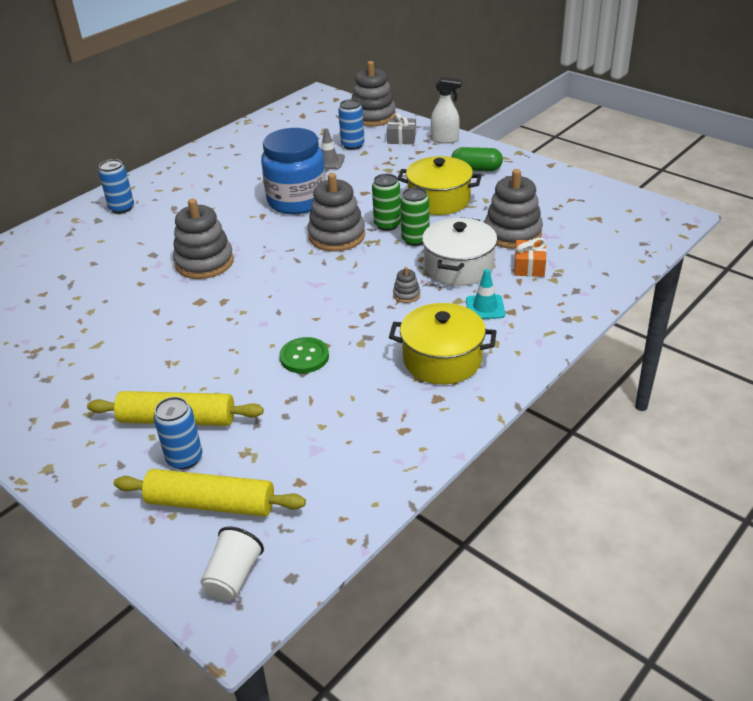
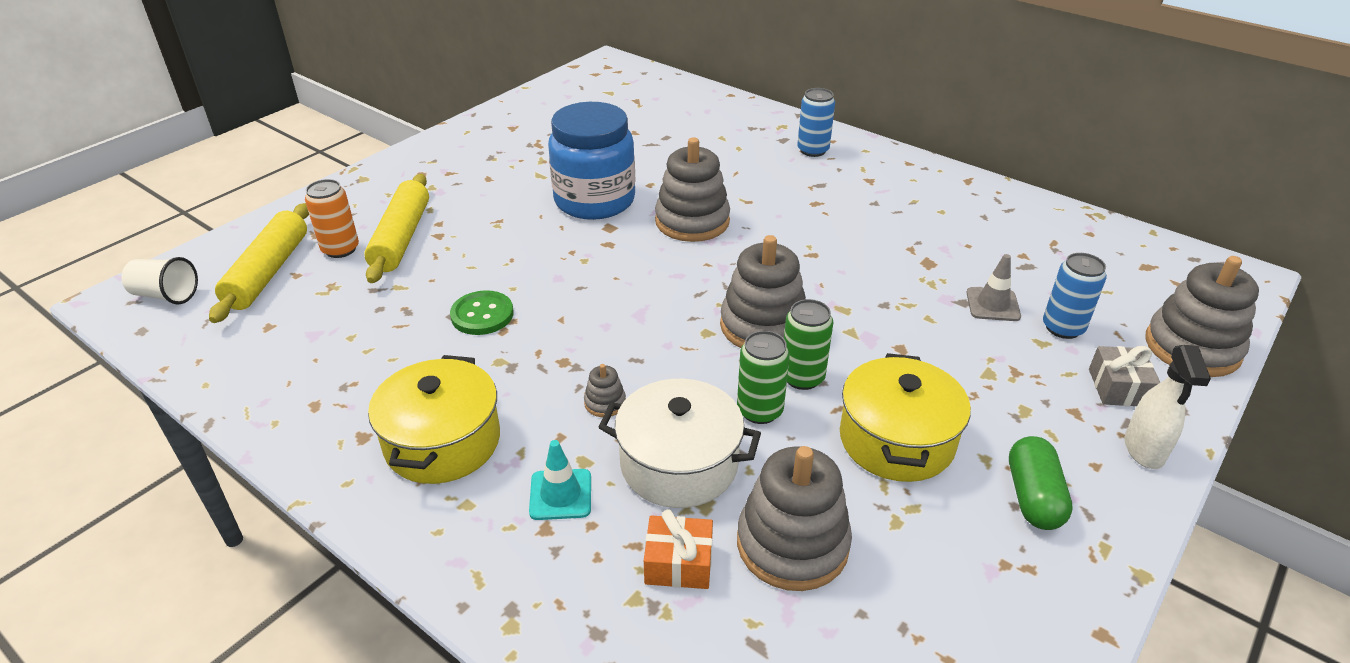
camera: 85 degrees right, 0 degrees up
blue can [154,397,202,469] -> orange can [305,179,359,258]
blue jar [261,128,326,214] -> blue jar moved to [548,102,636,220]

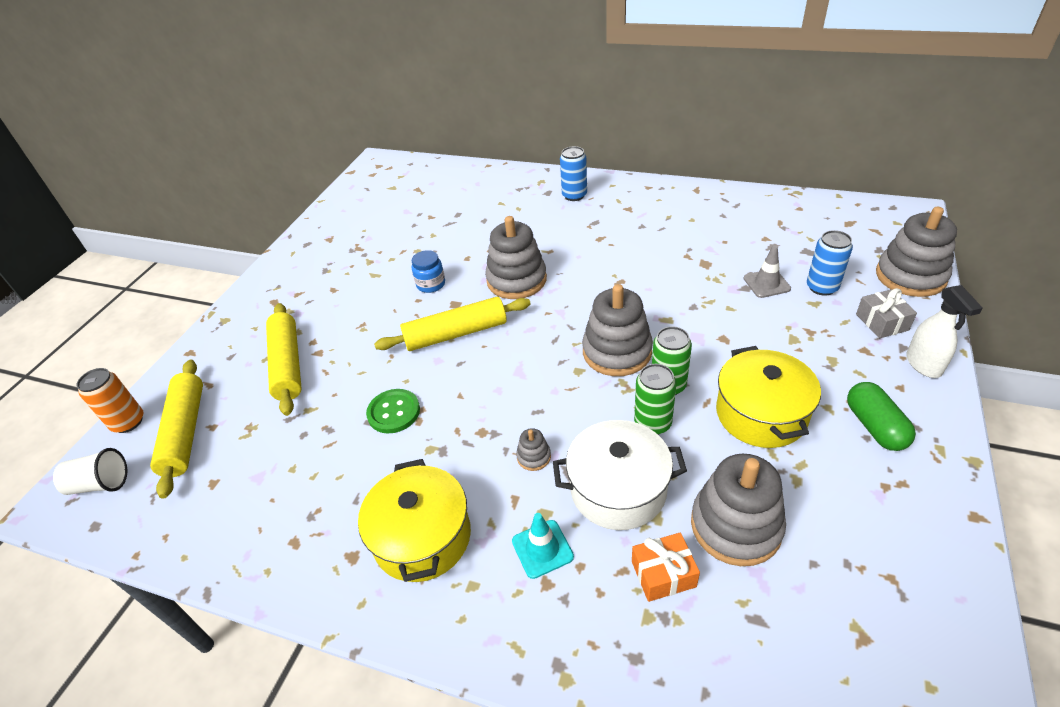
camera: 15 degrees left, 5 degrees up
orange can [305,179,359,258] -> orange can moved to [76,368,144,433]
blue jar [548,102,636,220] -> blue jar [412,250,445,293], size x0.44
none -> yellow rolling pin [374,297,531,351]

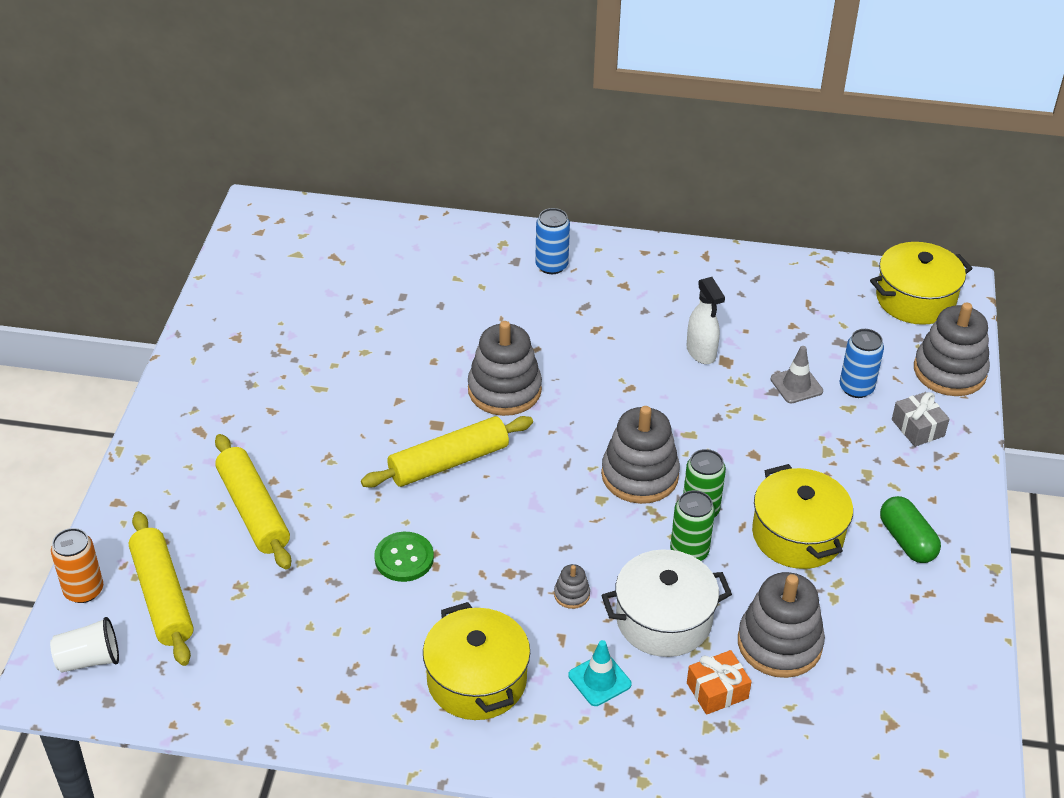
camera: 15 degrees left, 0 degrees up
blue jar [412,250,445,293] -> none
white spray bottle [906,285,983,378] -> white spray bottle moved to [686,277,725,364]
none -> yellow pot [870,242,973,325]

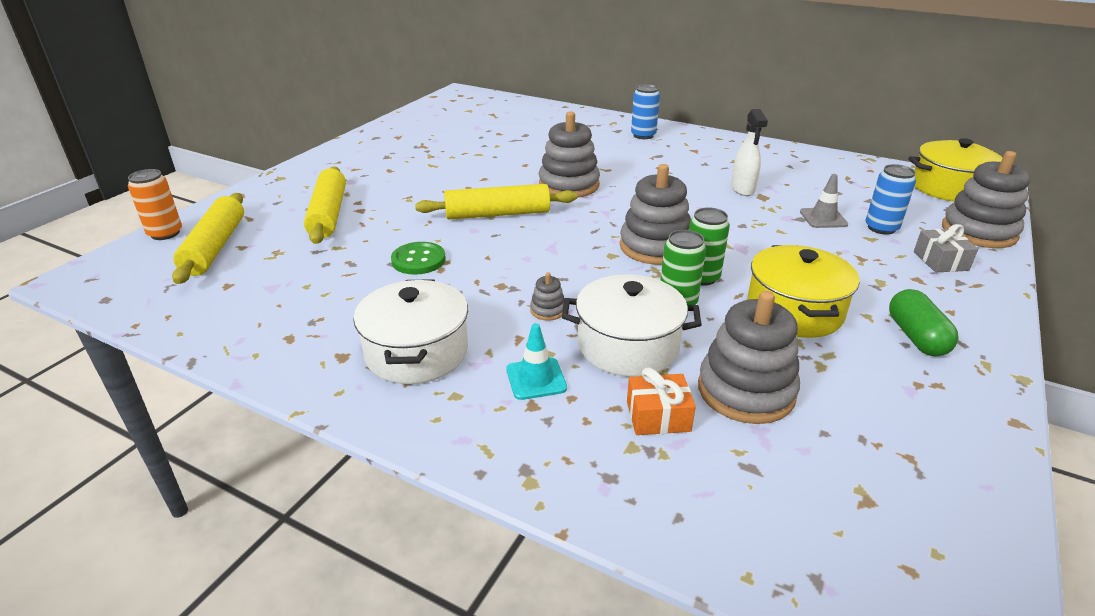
camera: 20 degrees right, 10 degrees down
white cup [50,617,119,673] -> none
yellow pot [423,602,530,720] -> white pot [353,279,468,384]

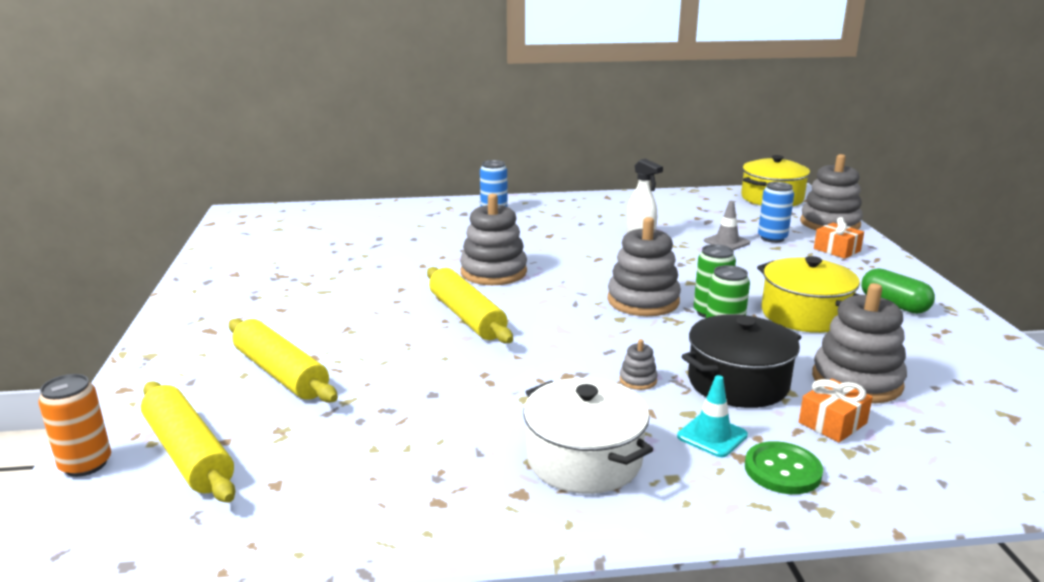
camera: 35 degrees left, 10 degrees down
green button [391,242,446,275] -> green button moved to [745,441,823,494]
yellow rolling pin [415,184,577,219] -> yellow rolling pin turned 75 degrees counterclockwise [427,267,513,343]
white pot [562,275,702,377] -> black pot [682,315,801,408]
grey gift [914,224,978,272] -> orange gift [814,217,864,259]

